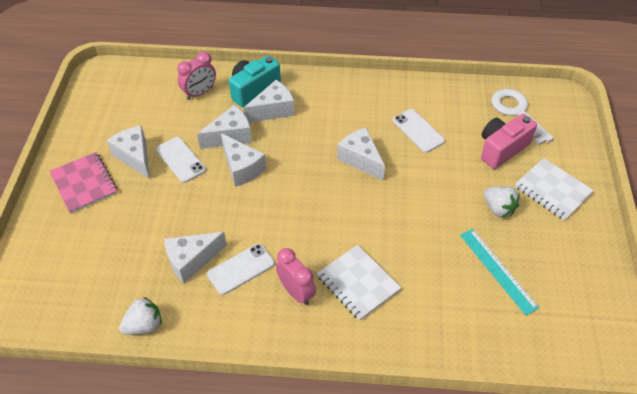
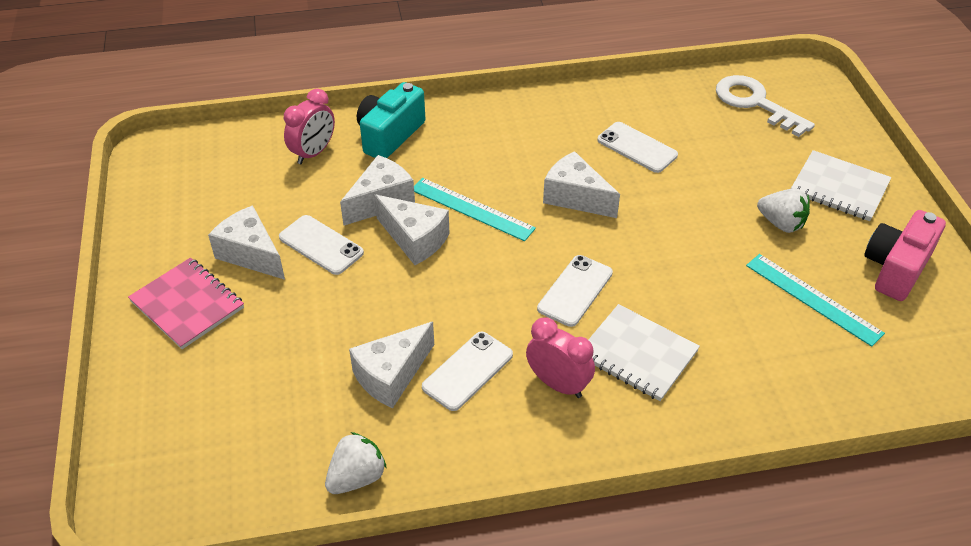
camera: 15 degrees left, 5 degrees down
white cheese [243,80,295,123] -> none
pink camera [481,114,537,169] -> pink camera moved to [864,210,946,301]
none -> turquoise ruler [414,178,536,241]
none -> white phone [537,255,613,327]

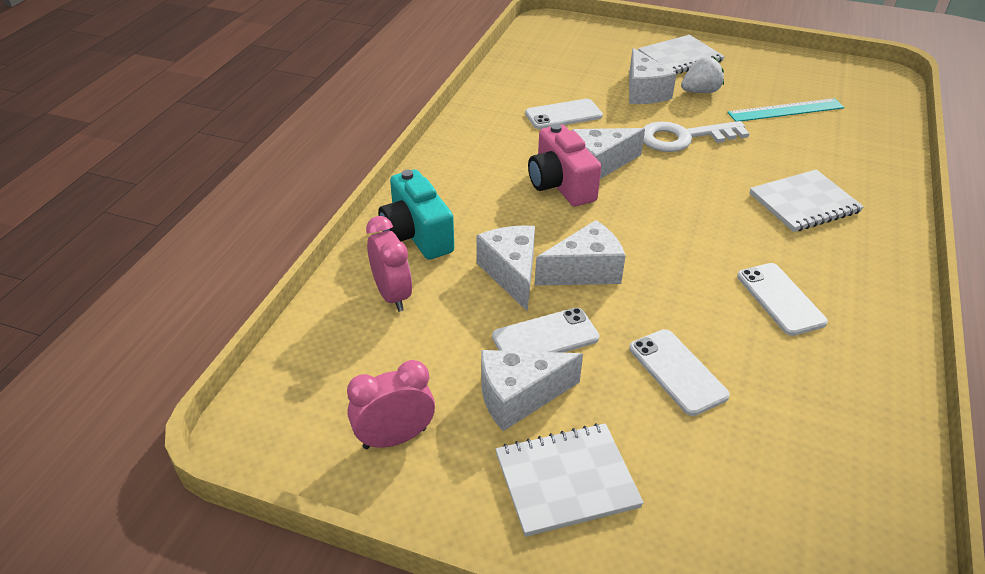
camera: 60 degrees left, 5 degrees down
pink notebook [128,258,244,349] -> white notebook [495,423,644,537]
white strawberry [325,432,387,494] -> none
white cheese [349,321,434,409] -> white cheese moved to [629,48,677,104]
turquoise ruler [414,178,536,241] -> none
pink clock [526,317,595,398] -> pink clock moved to [347,360,435,449]
white phone [537,255,613,327] -> white phone moved to [629,329,730,416]
white key [716,75,815,137] -> white key moved to [643,121,750,152]
pink camera [864,210,946,301] -> pink camera moved to [528,124,601,206]

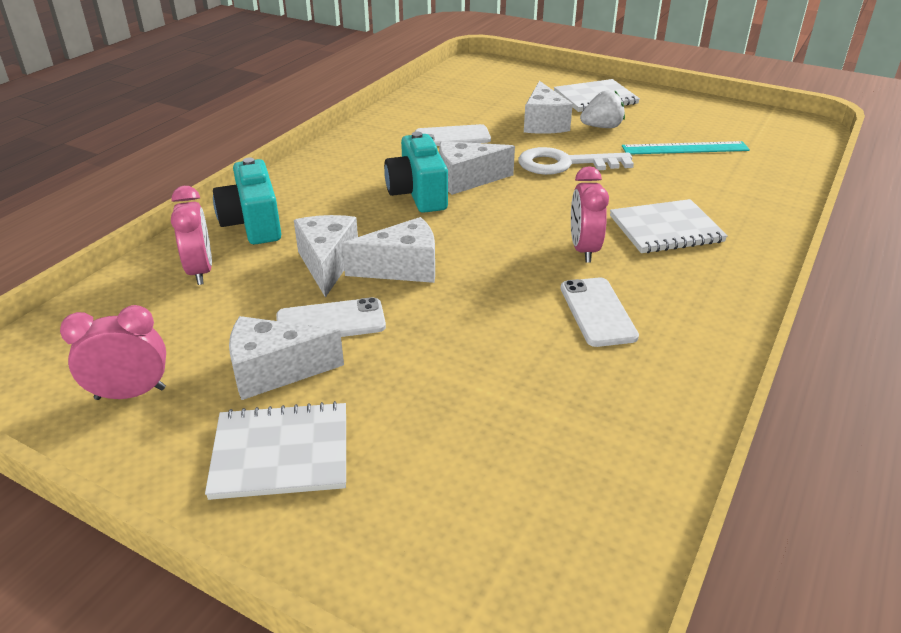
camera: 10 degrees right, 5 degrees down
pink camera [528,124,601,206] -> turquoise camera [384,132,448,213]
white phone [629,329,730,416] -> none
none -> pink clock [571,166,609,263]

